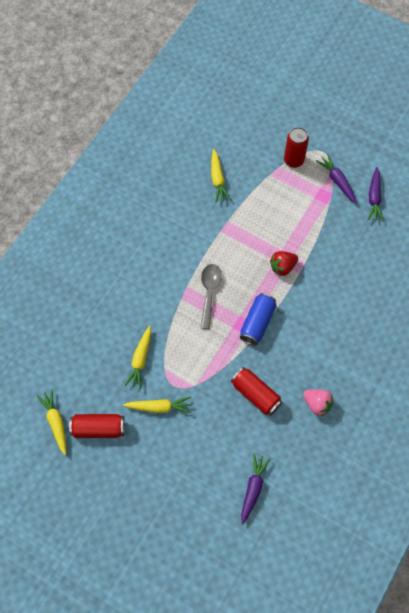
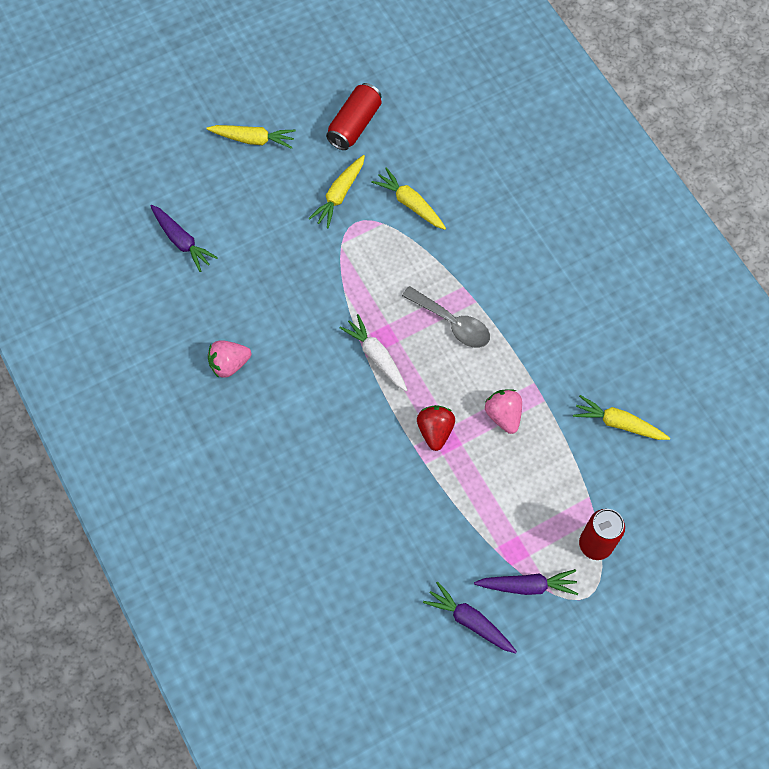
camera: 120 degrees right, 0 degrees up
yellow carrot [36,389,66,455] -> yellow carrot moved to [207,125,296,149]
red can [231,367,282,416] -> none
blue can [240,293,277,346] -> white carrot [340,314,407,391]
none -> pink strawberry [485,389,522,434]

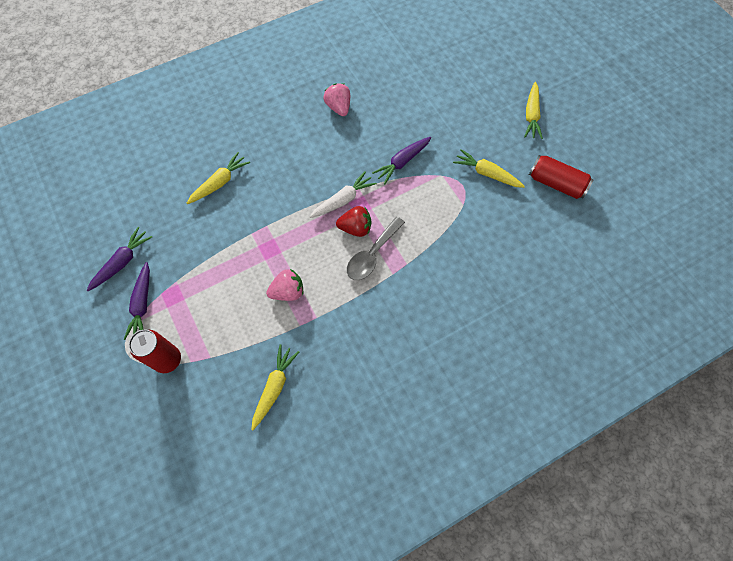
camera: 90 degrees right, 0 degrees up
purple carrot [151,205,218,272] -> purple carrot moved to [372,137,431,184]
yellow carrot [371,167,446,230] -> yellow carrot moved to [187,152,250,204]
red strawberry [417,405,455,451] -> red strawberry moved to [336,206,371,237]

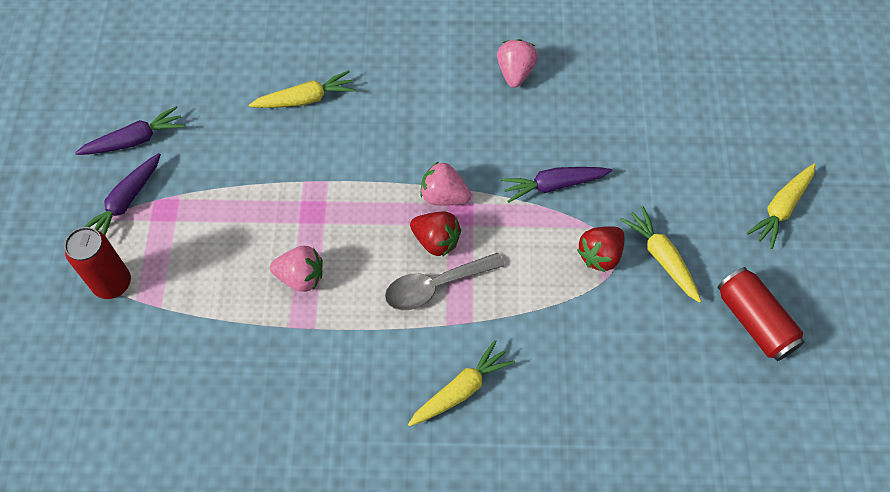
camera: 30 degrees right, 5 degrees down
yellow carrot [251,344,299,430] -> yellow carrot moved to [408,340,515,427]
white carrot [309,171,377,218] -> pink strawberry [420,161,471,206]
none -> red strawberry [577,226,624,272]

